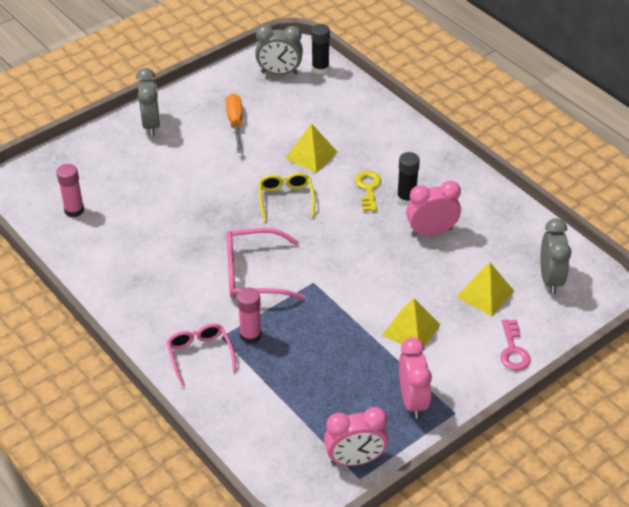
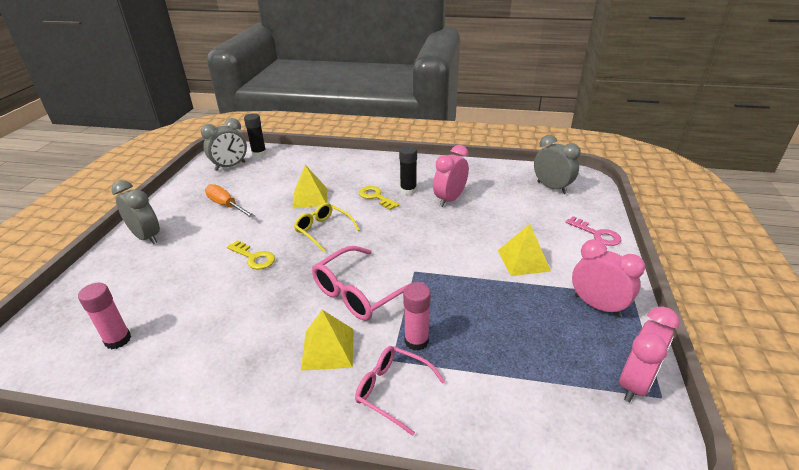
camera: 40 degrees left, 10 degrees down
yellow pyramid [457,262,514,316] -> yellow pyramid moved to [301,310,354,371]
none -> yellow key [227,240,275,269]

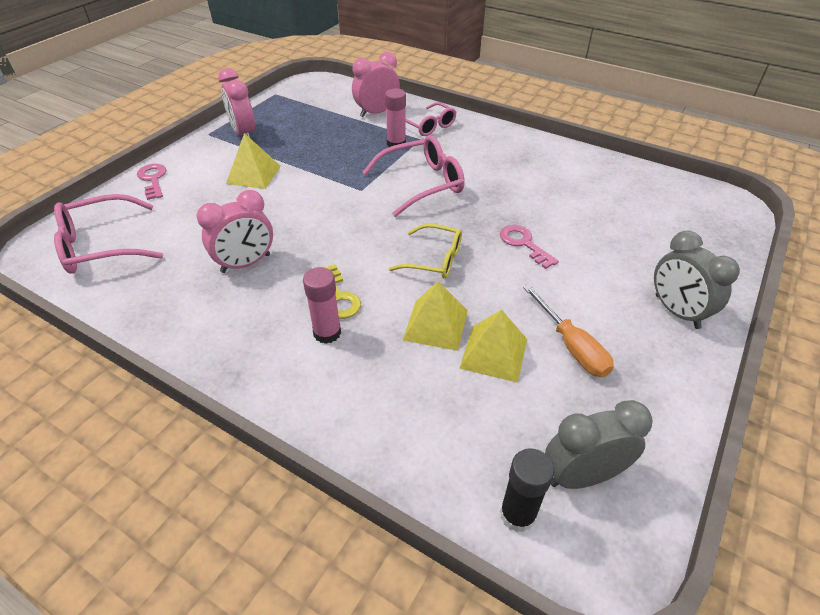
camera: 160 degrees left, 10 degrees up
pink glue stick [78,283,131,349] -> pink glue stick moved to [303,267,341,344]
yellow key [227,240,275,269] -> pink key [500,225,559,269]
yellow glasses [294,203,360,252] -> yellow glasses turned 45 degrees counterclockwise [389,224,462,278]
yellow pyramid [301,310,354,371] -> yellow pyramid moved to [459,309,527,383]
black glue stick [399,146,417,195] -> none
grey clock [534,135,581,194] -> pink glasses [54,194,163,274]
pink clock [619,306,680,402] -> pink clock moved to [352,52,400,117]

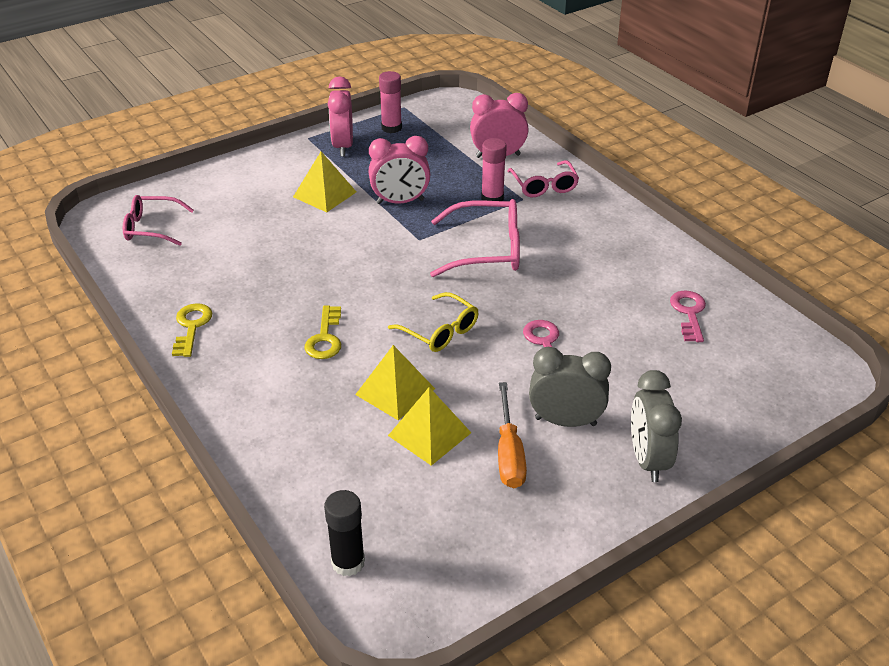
camera: 25 degrees right, 5 degrees down
pink glasses [54,194,163,274] -> pink glasses [123,195,194,246], size x0.67
pink key [137,164,166,200] -> pink key moved to [670,290,706,342]
pink clock [196,190,273,273] -> pink clock moved to [369,136,430,204]
pink glue stick [303,267,341,344] -> pink glue stick moved to [379,71,402,133]
grey clock [545,400,653,489] -> grey clock moved to [529,347,611,427]
none -> yellow key [172,303,212,357]

